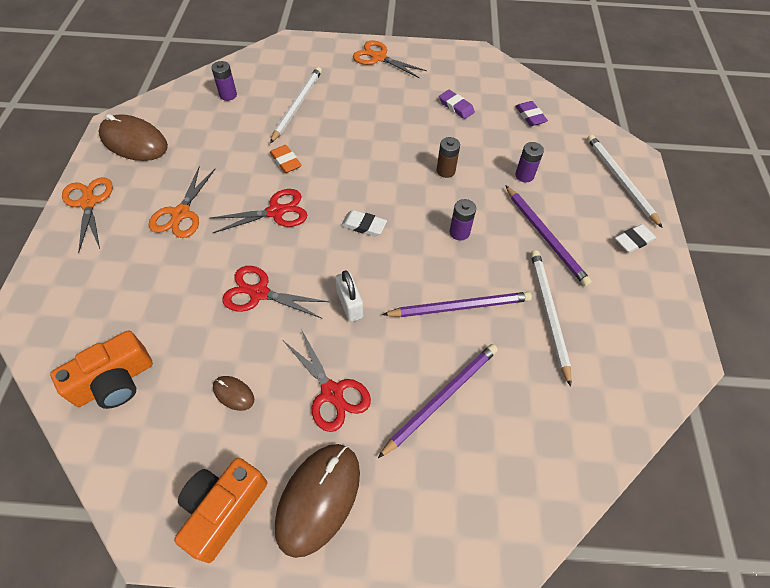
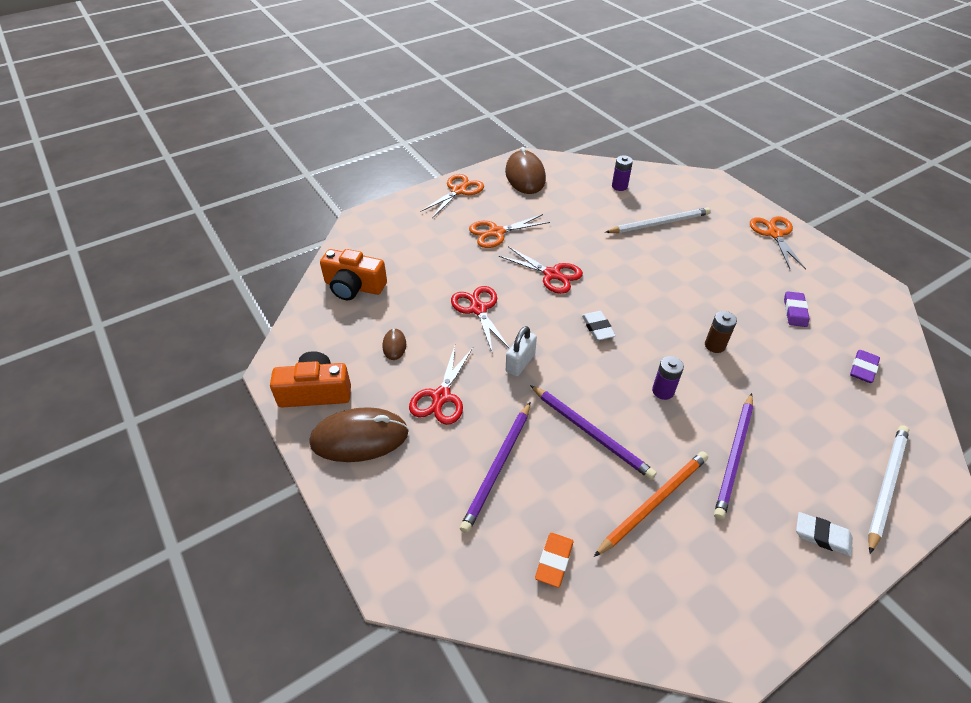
camera: 55 degrees right, 10 degrees down
orange eraser [270,145,302,173] -> orange eraser moved to [535,533,573,588]
purple pencil [378,344,498,458] -> purple pencil turned 105 degrees clockwise [460,402,530,533]
purple battery [515,142,544,182] -> none
white pencil [531,250,571,387] -> orange pencil [594,451,708,557]

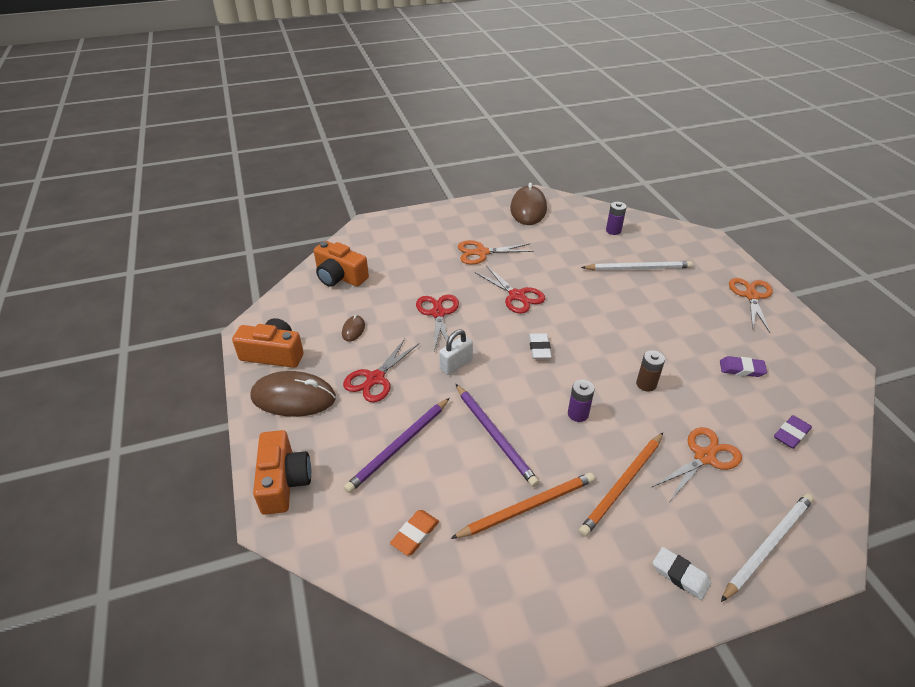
camera: 15 degrees right, 5 degrees down
orange scissors [420,174,484,218] -> orange scissors moved to [652,427,742,501]
purple pencil [714,393,753,520] -> orange pencil [579,433,663,537]
purple eraser [784,291,809,327] -> purple eraser turned 75 degrees clockwise [720,356,767,377]
none -> orange camera [253,430,311,515]

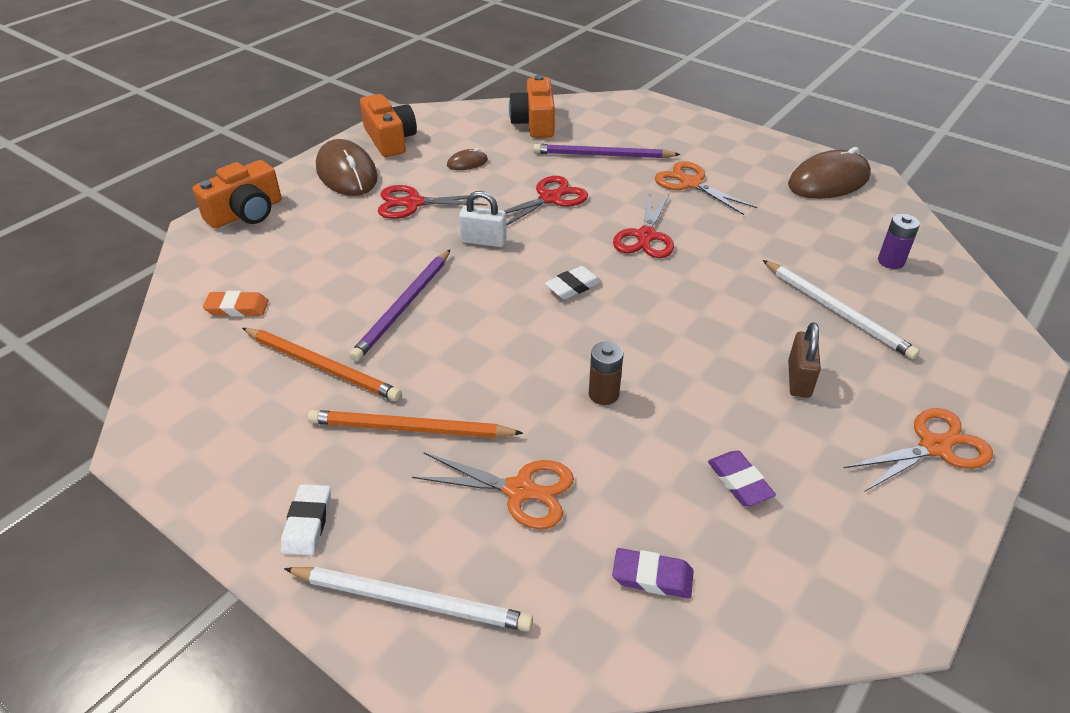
camera: 55 degrees right, 0 degrees up
purple pencil [344,398,450,493] -> purple pencil moved to [533,144,681,158]
purple battery [568,380,595,422] -> none
none -> brown padlock [788,322,821,398]

